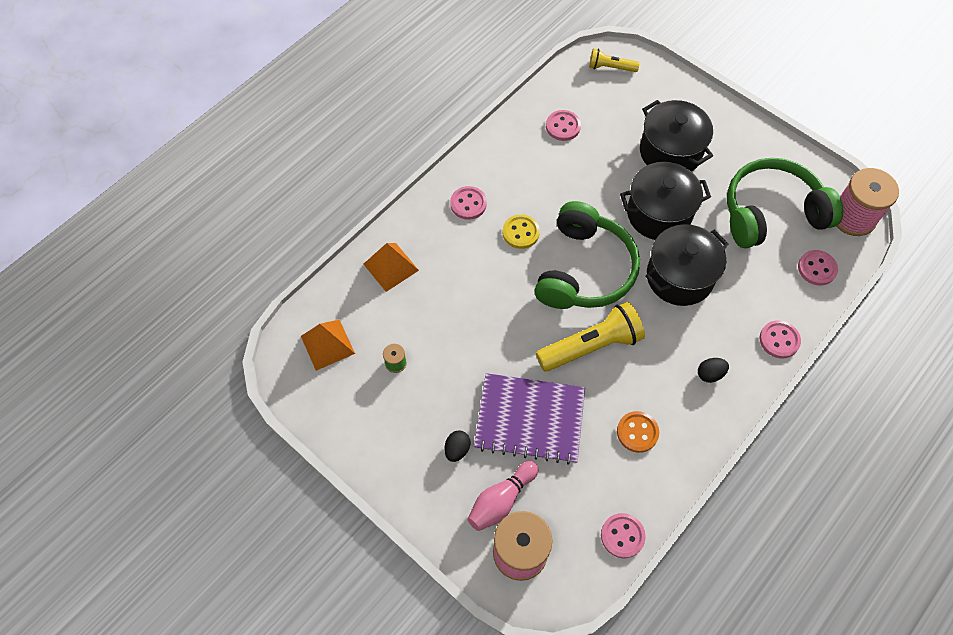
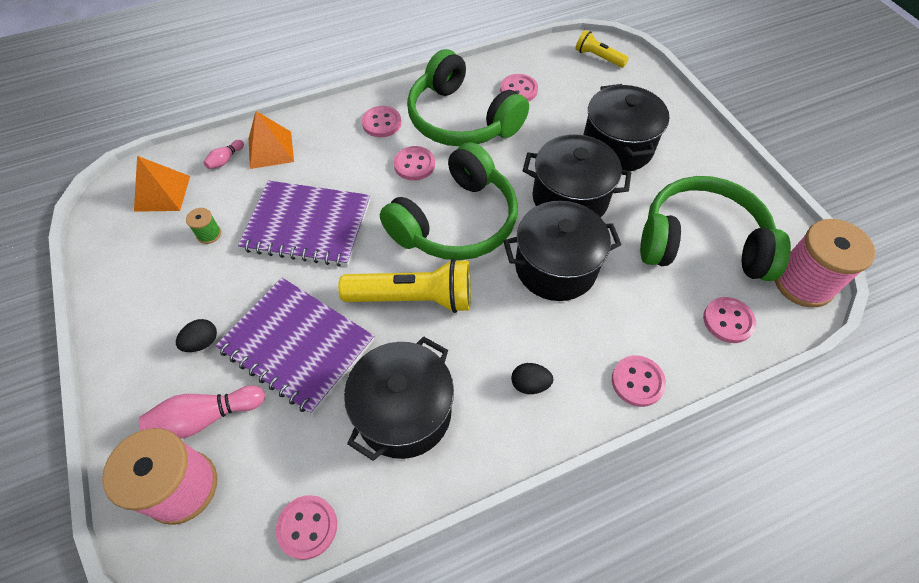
camera: 25 degrees right, 5 degrees down
yellow button [503,214,540,249] -> pink button [394,146,435,181]
orange button [617,411,659,453] -> black pot [344,336,454,461]
none -> pink bowling pin [203,140,244,169]
none -> purple notebook [238,181,370,267]
none -> green headphones [407,49,529,146]

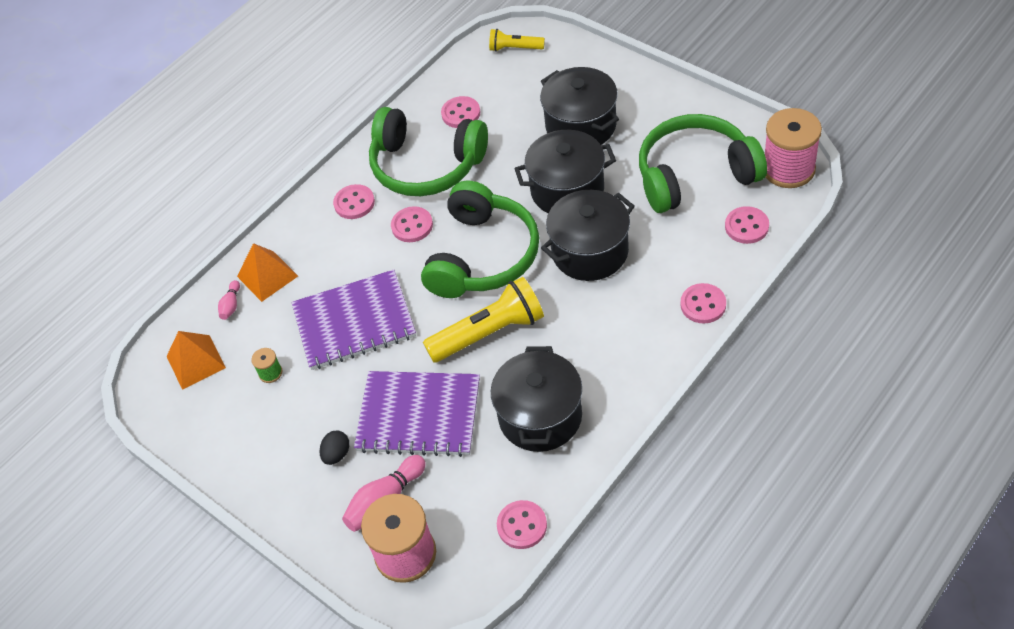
camera: 20 degrees left, 5 degrees down
black egg [511,363,554,394] -> none

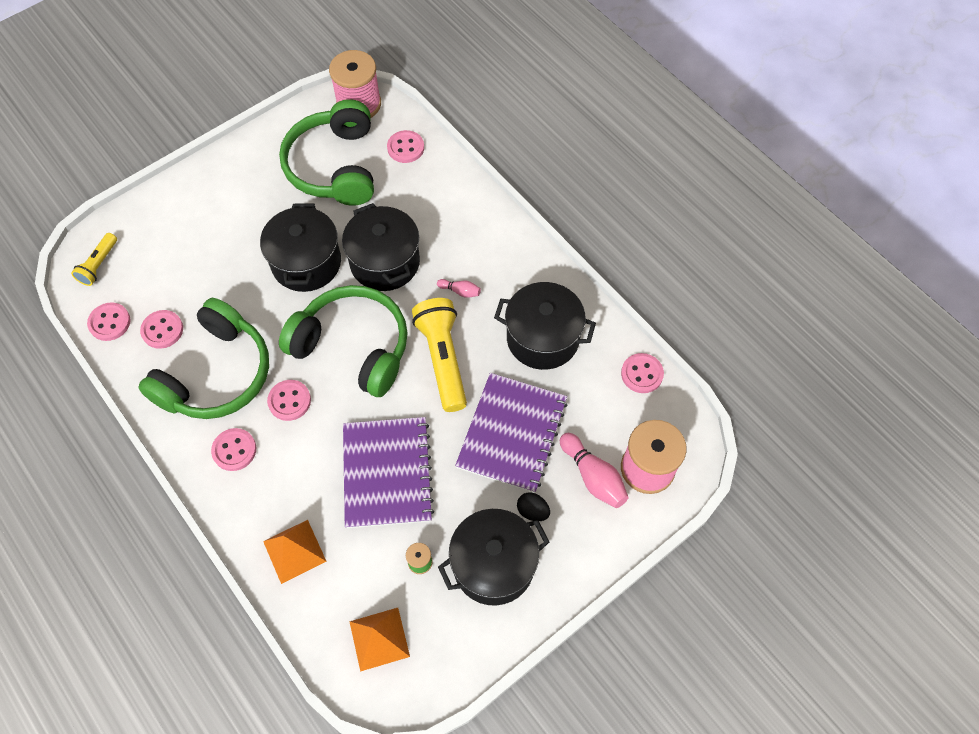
camera: 85 degrees left, 10 degrees up
pink bowling pin [218,280,240,320] -> pink bowling pin moved to [437,279,481,298]
black pot [540,67,619,145] -> black pot moved to [438,509,549,606]
pink button [681,283,726,323] -> pink button moved to [87,303,131,341]

